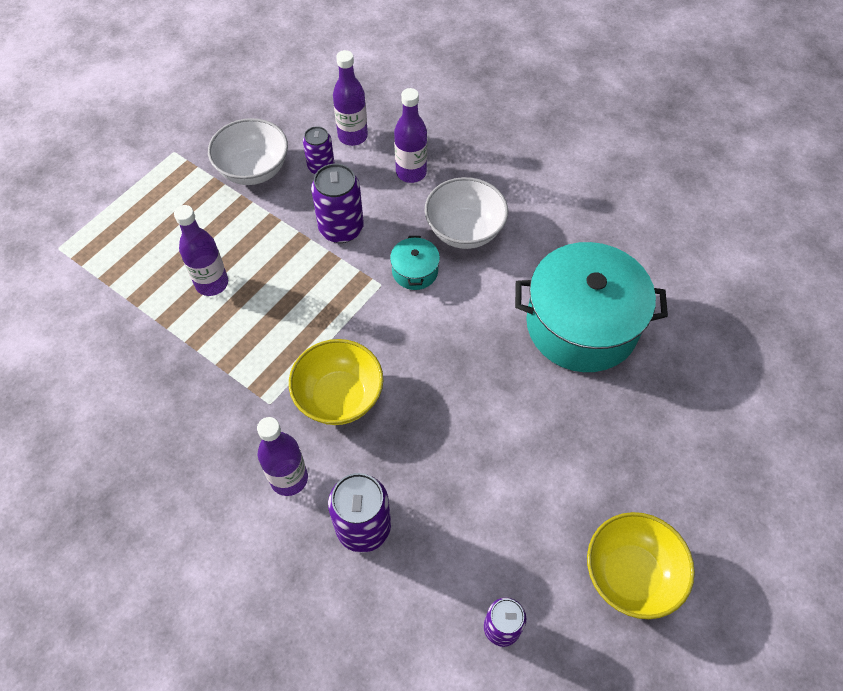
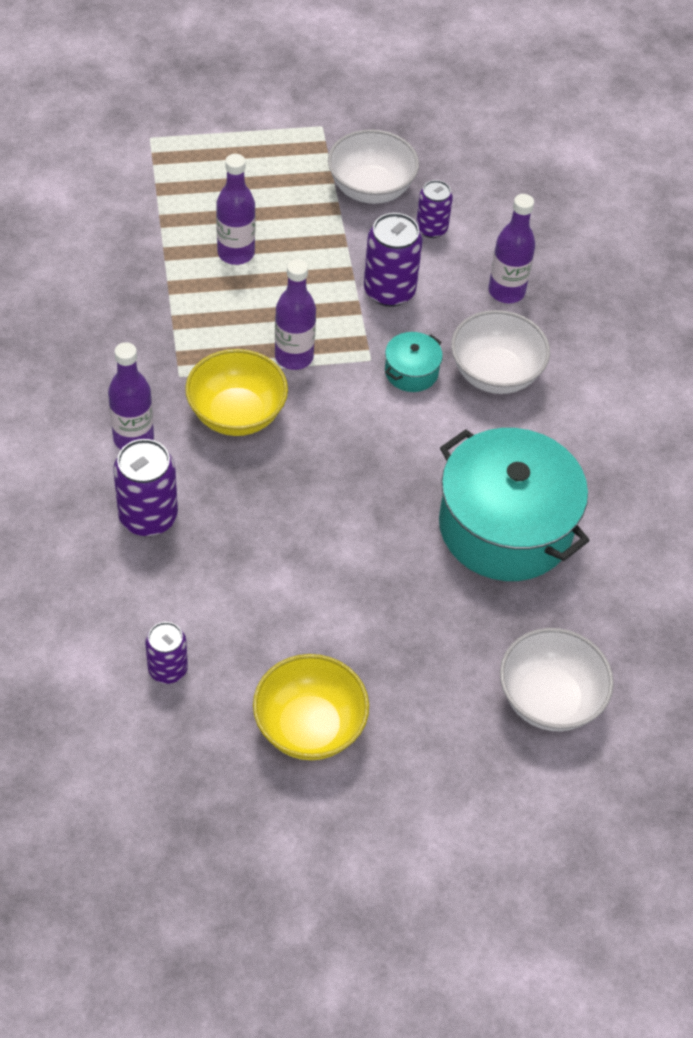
camera: 40 degrees right, 5 degrees down
purple bottle [333,50,368,146] -> purple bottle moved to [275,259,316,370]
none -> white bowl [500,628,614,731]

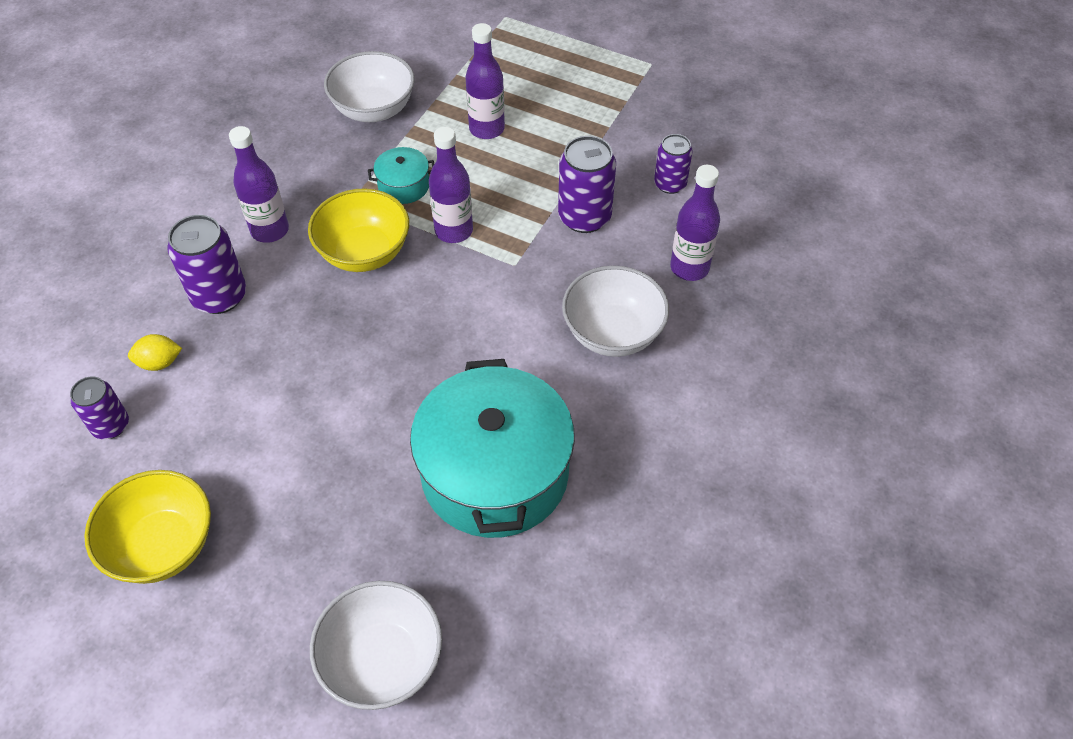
camera: 40 degrees right, 0 degrees up
white bowl [328,130,419,204] -> white bowl moved to [324,51,415,122]
turquoise pot [385,332,443,392] -> turquoise pot moved to [368,147,434,204]
none -> yellow lemon [128,334,182,371]

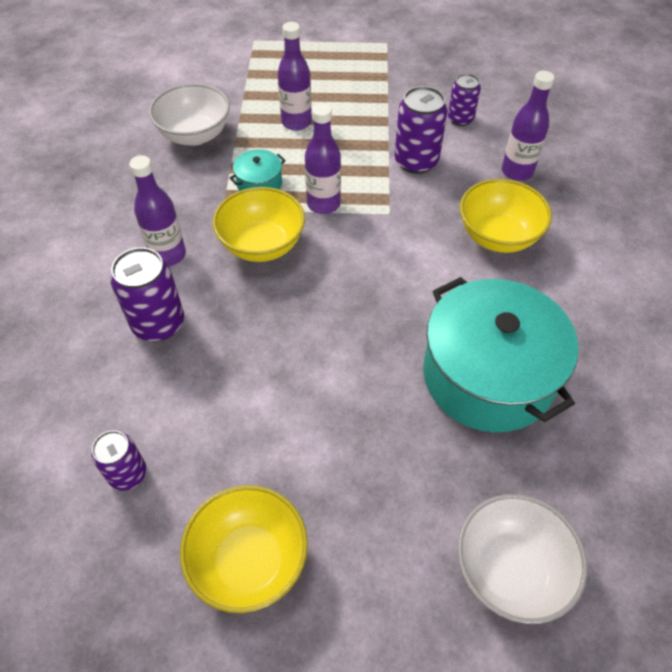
camera: 25 degrees left, 0 degrees up
yellow lemon [128,334,182,371] -> none
white bowl [562,265,669,357] -> yellow bowl [460,179,552,253]

